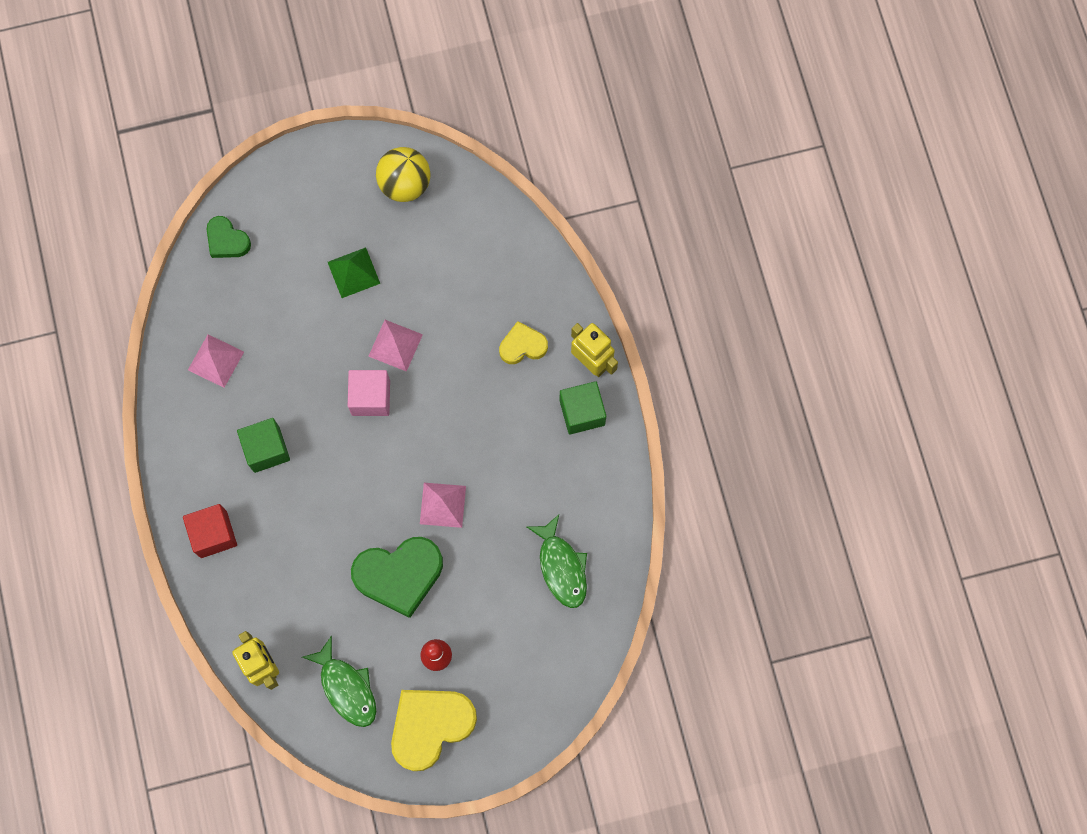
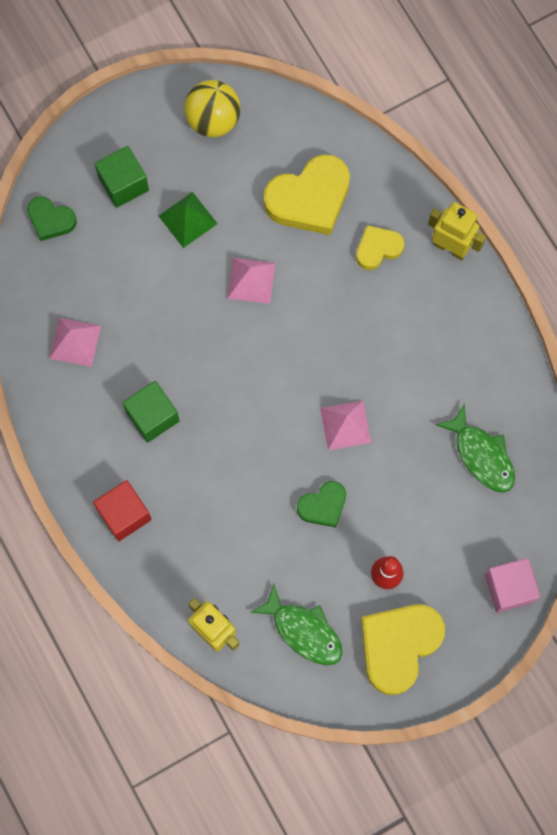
camera: 15 degrees left, 0 degrees up
pink cube [348,370,390,416] -> pink cube moved to [485,558,540,613]
green heart [351,537,443,618] -> green heart [297,481,346,528], size x0.55
green cube [559,381,606,435] -> green cube moved to [95,146,149,208]
none -> yellow heart [264,154,350,235]

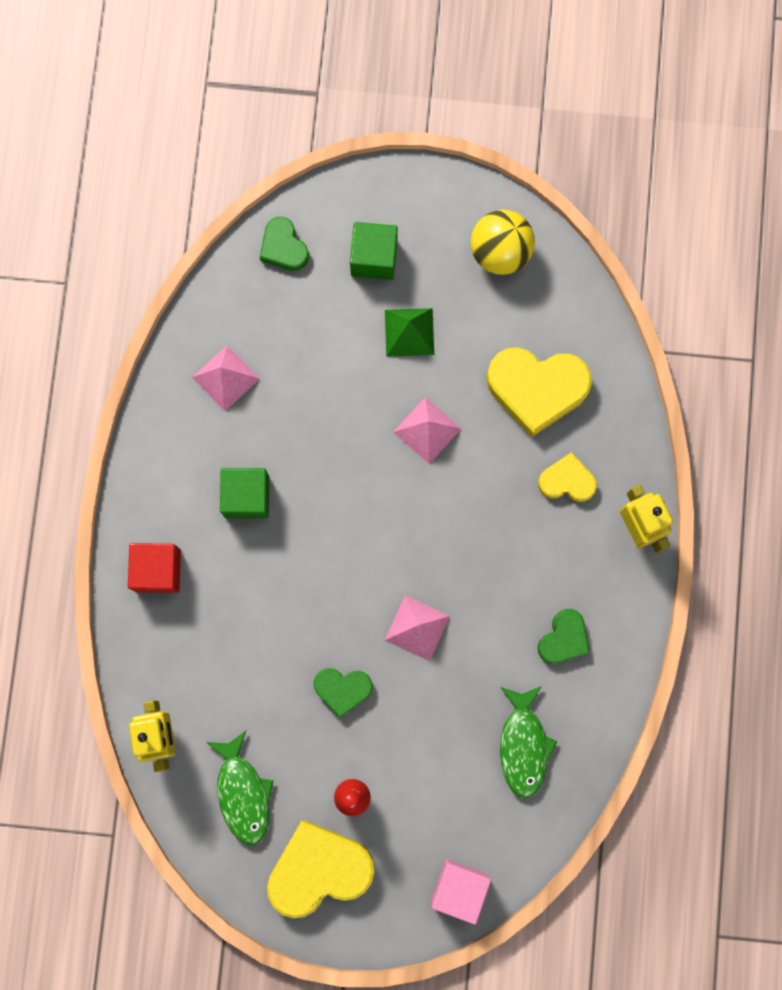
camera: 35 degrees right, 5 degrees up
none -> green heart [538,609,589,664]

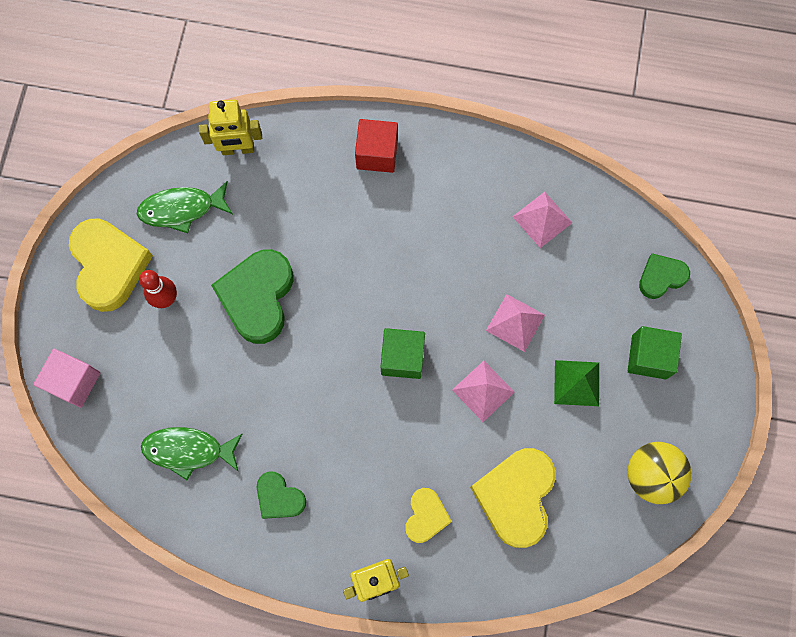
camera: 95 degrees right, 5 degrees down
green cube [220,468,269,519] -> green cube moved to [380,328,425,379]
green heart [314,668,373,718] -> green heart [211,249,293,344], size x1.81
pink pyramid [385,596,450,661] -> pink pyramid moved to [486,294,545,352]

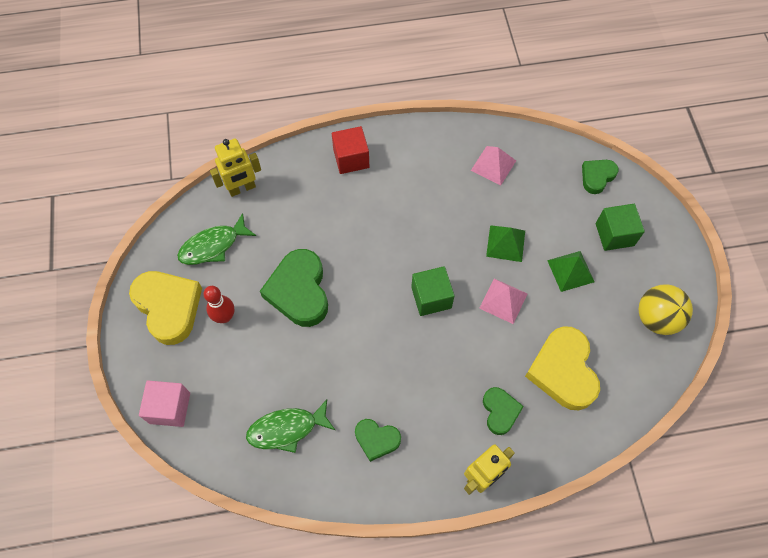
camera: 20 degrees left, 10 degrees down
yellow heart [405,488,452,543] -> green heart [483,387,524,435]
pink pyramid [486,294,545,352] -> green pyramid [486,225,525,262]

